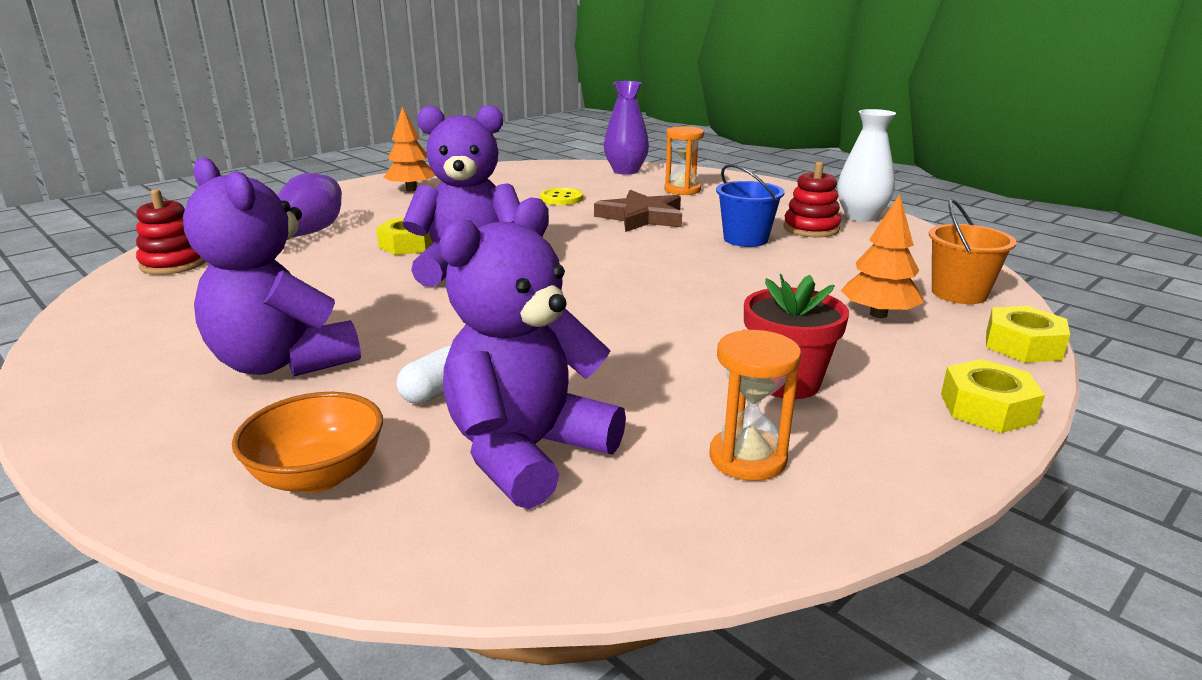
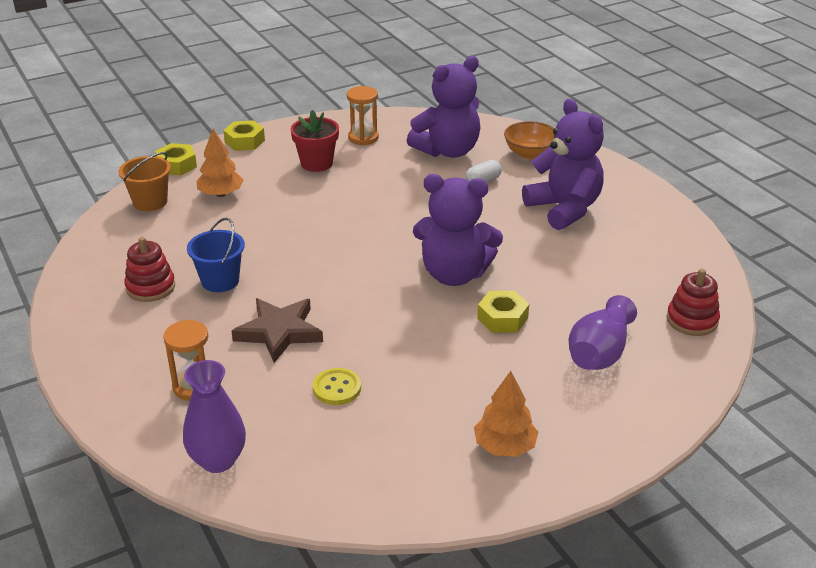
camera: 165 degrees left, 10 degrees up
white vase [837,109,896,222] -> none

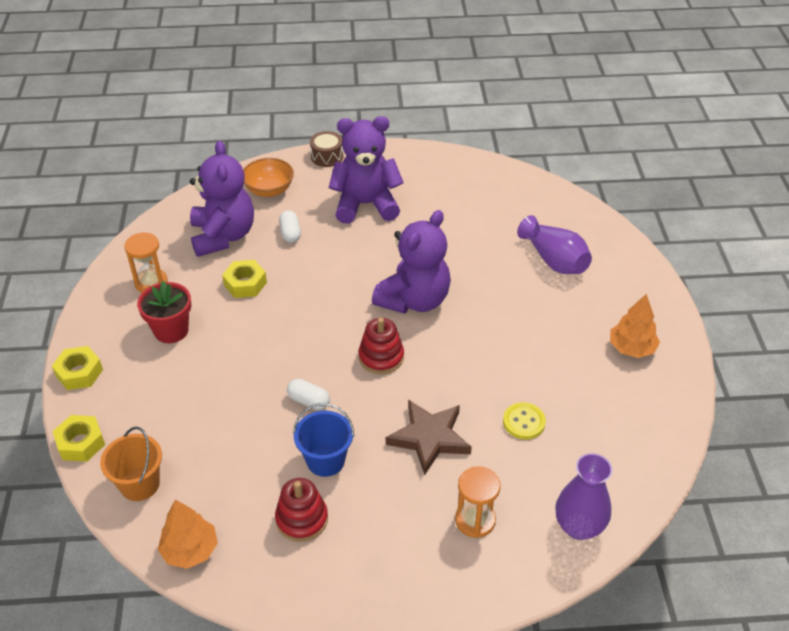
camera: 65 degrees left, 10 degrees up
orange tree [196,129,244,197] -> orange tree moved to [158,500,218,569]
yellow nut [477,291,529,333] -> yellow nut moved to [222,260,267,298]
red stacking toy [667,269,720,336] -> red stacking toy moved to [359,318,404,374]
none -> white capsule [287,379,330,410]
none -> brown drum [310,131,343,167]

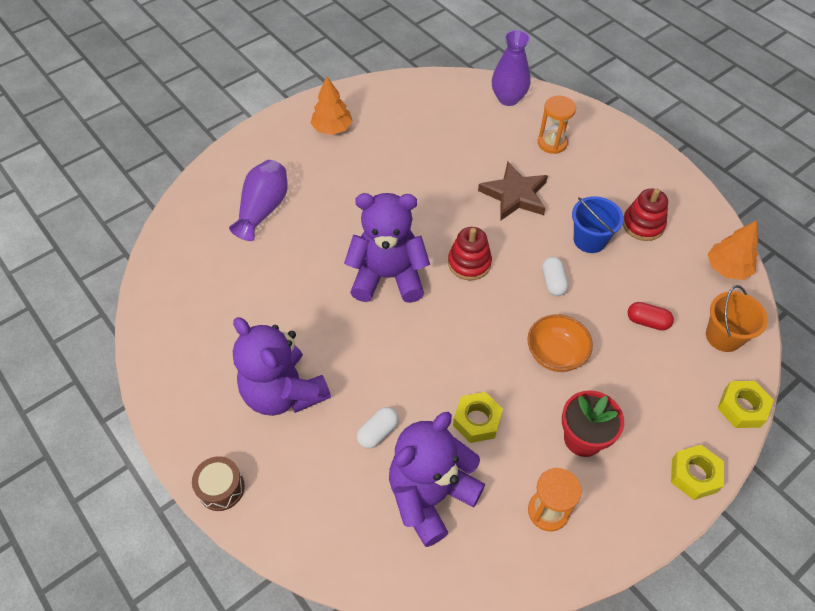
camera: 125 degrees left, 10 degrees up
orange bowl [243,158,294,197] -> orange bowl moved to [527,314,593,372]
yellow button [503,402,546,439] -> none
none -> red capsule [627,302,674,331]

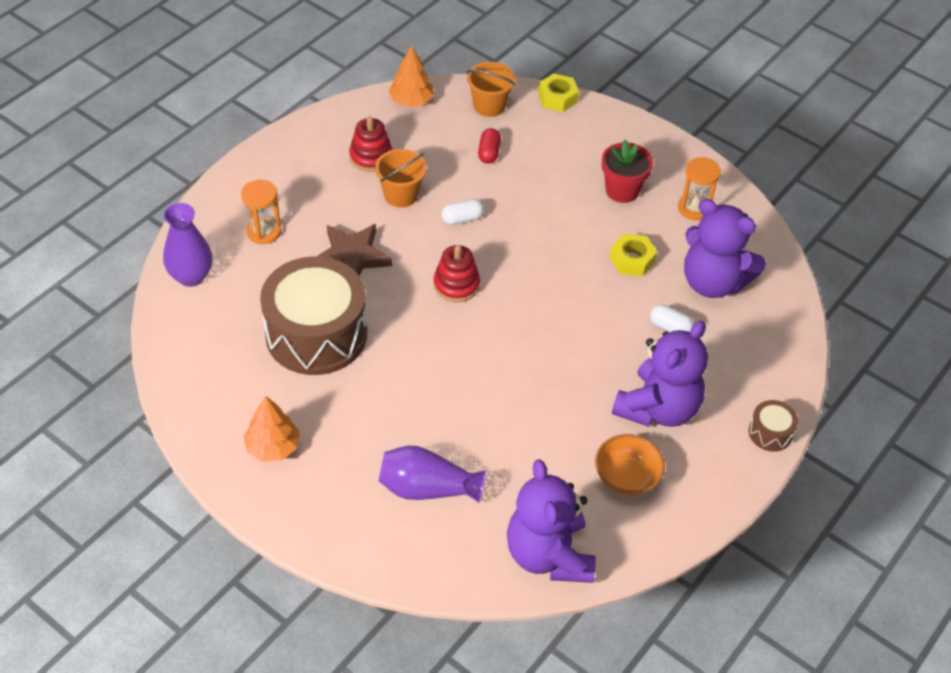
camera: 105 degrees left, 5 degrees down
purple teddy bear [344,193,430,303] -> purple teddy bear moved to [507,459,596,583]
orange bowl [527,314,593,372] -> orange bowl moved to [595,434,665,496]
blue bucket [572,196,624,253] -> orange bucket [375,149,427,207]
yellow nut [671,445,724,500] -> none
none -> brown drum [260,256,367,375]

